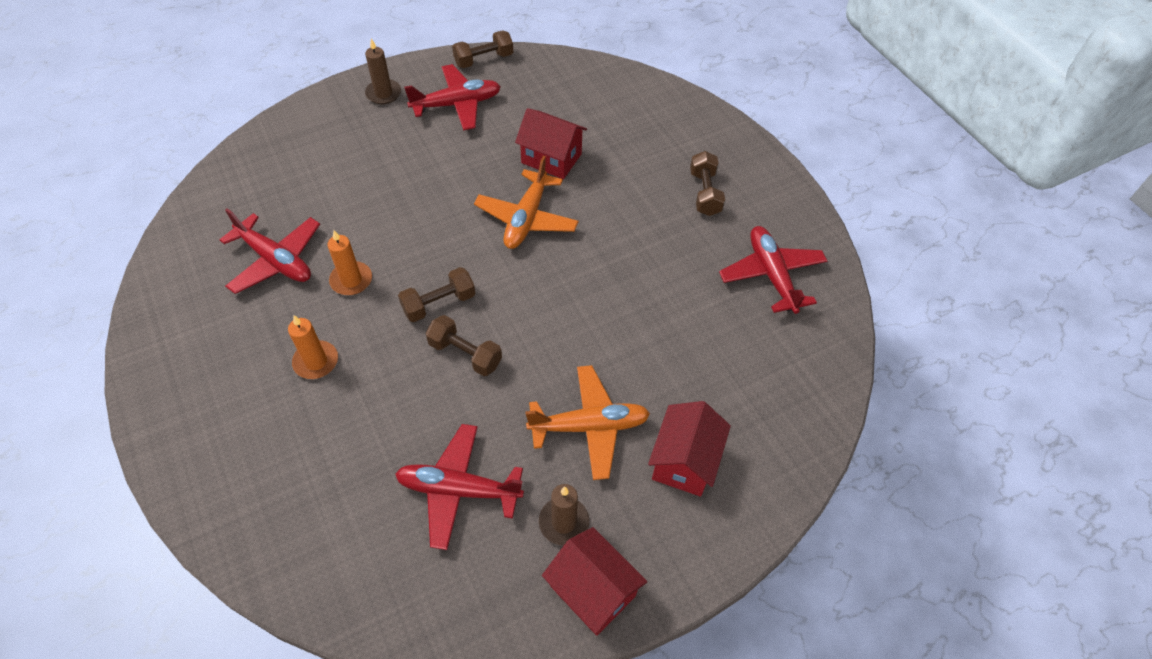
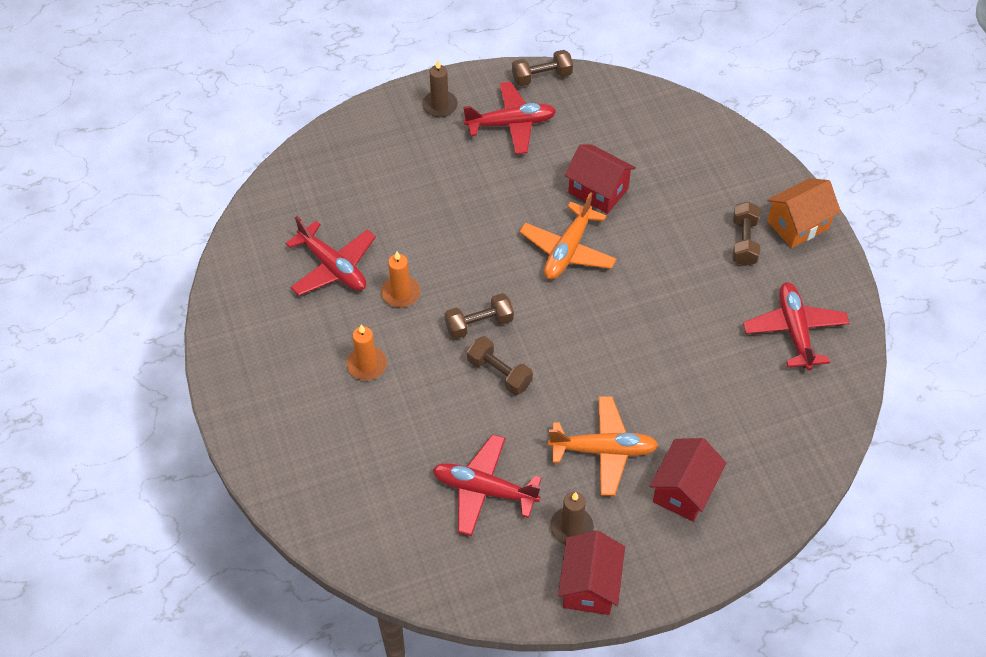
camera: 10 degrees right, 0 degrees up
red house [542,527,647,636] -> red house turned 45 degrees clockwise [558,530,625,615]
none -> orange house [767,178,841,248]

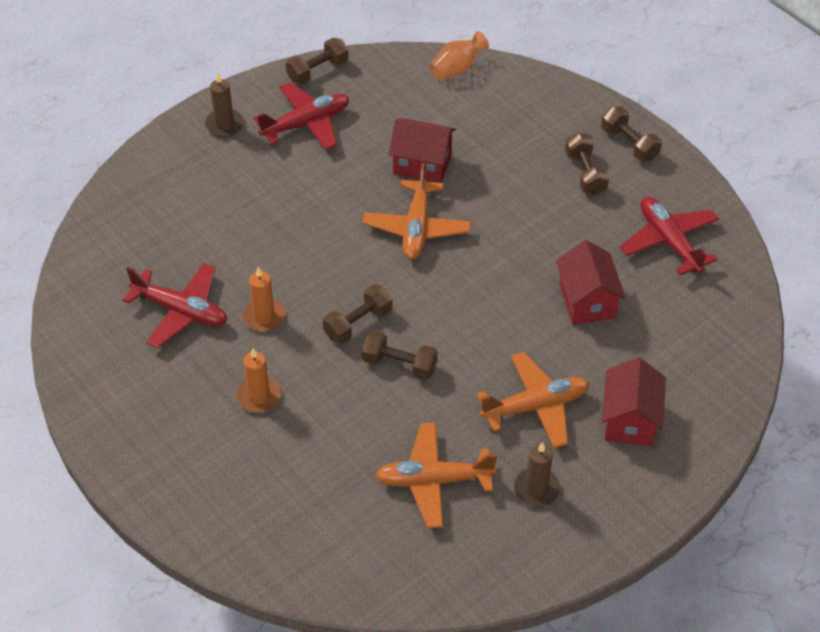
camera: 20 degrees left, 5 degrees down
red plane [432,434,542,536] -> orange plane [375,423,497,528]
red house [558,530,625,615] -> red house moved to [556,240,626,325]
orange house [767,178,841,248] -> brown dumbbell [601,107,662,162]
none -> orange vase [430,31,489,80]

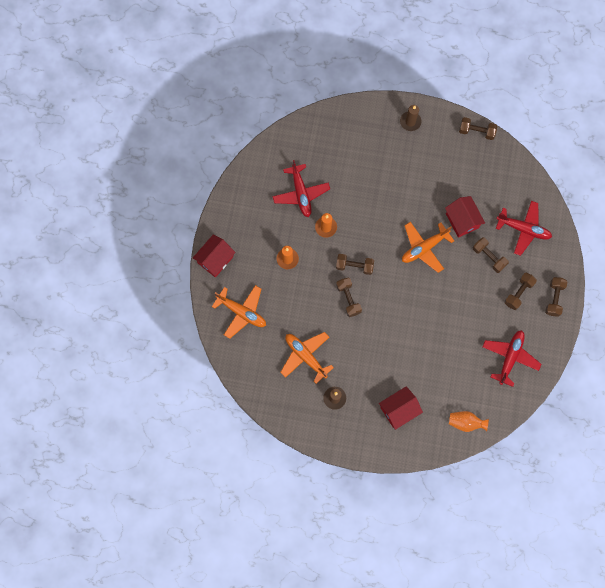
camera: 50 degrees right, 25 degrees up
red plane [254,82,349,150] -> red plane moved to [496,201,552,256]
orange vase [430,31,489,80] -> orange vase moved to [449,411,489,432]
orange plane [477,352,590,448] -> orange plane moved to [212,285,266,339]
red house [556,240,626,325] -> red house moved to [193,235,236,278]
none -> brown dumbbell [473,237,509,273]

